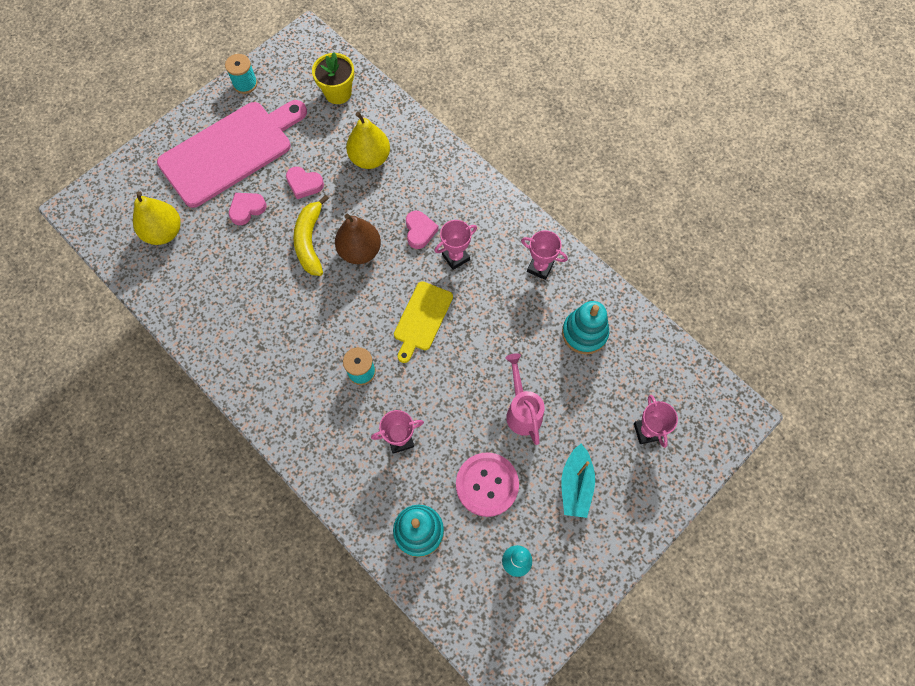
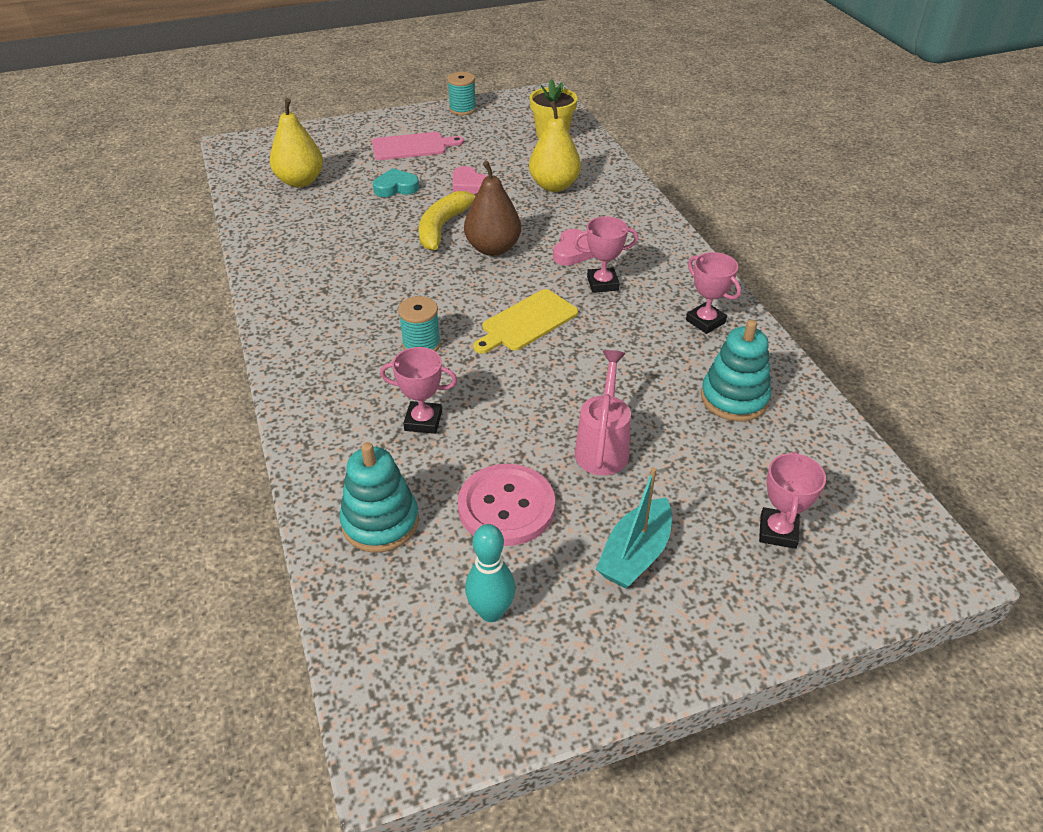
camera: 25 degrees right, 25 degrees down
pink cutting board [157,100,307,208] -> pink cutting board [372,132,464,160], size x0.51
pink heart [229,193,267,225] -> turquoise heart [373,168,419,197]

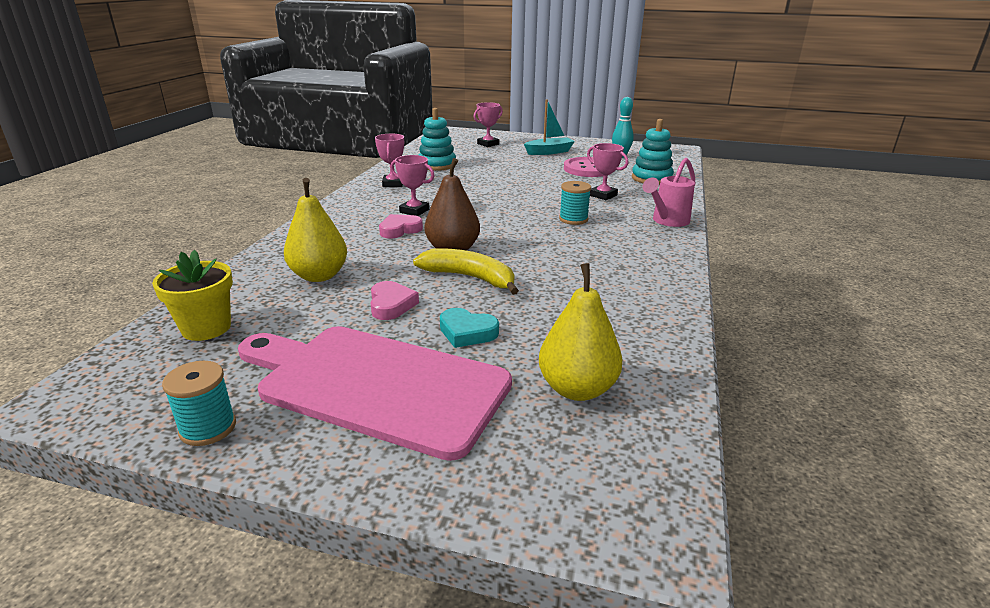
camera: 145 degrees left, 15 degrees down
pink cutting board [372,132,464,160] -> pink cutting board [238,326,512,461], size x1.94
yellow banana [419,191,477,250] -> yellow banana turned 120 degrees counterclockwise [413,248,519,295]
yellow cutting board [473,289,578,354] -> none
pink watering can [575,350,631,475] -> pink watering can moved to [642,158,695,227]

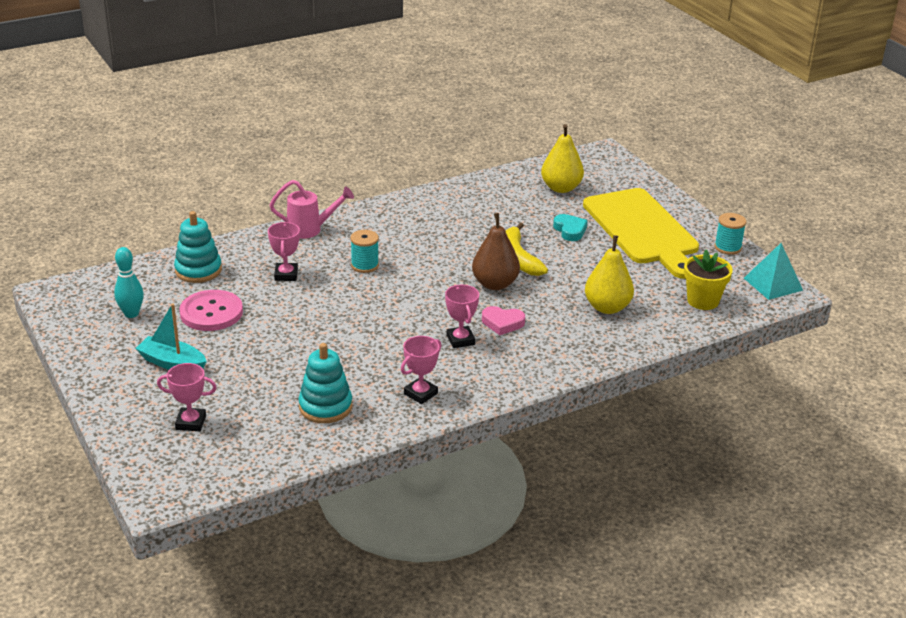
camera: 135 degrees left, 5 degrees up
pink cutting board [238,326,512,461] -> yellow cutting board [583,188,699,279]
pink heart [370,281,419,320] -> none
none -> turquoise pyramid [744,243,803,300]

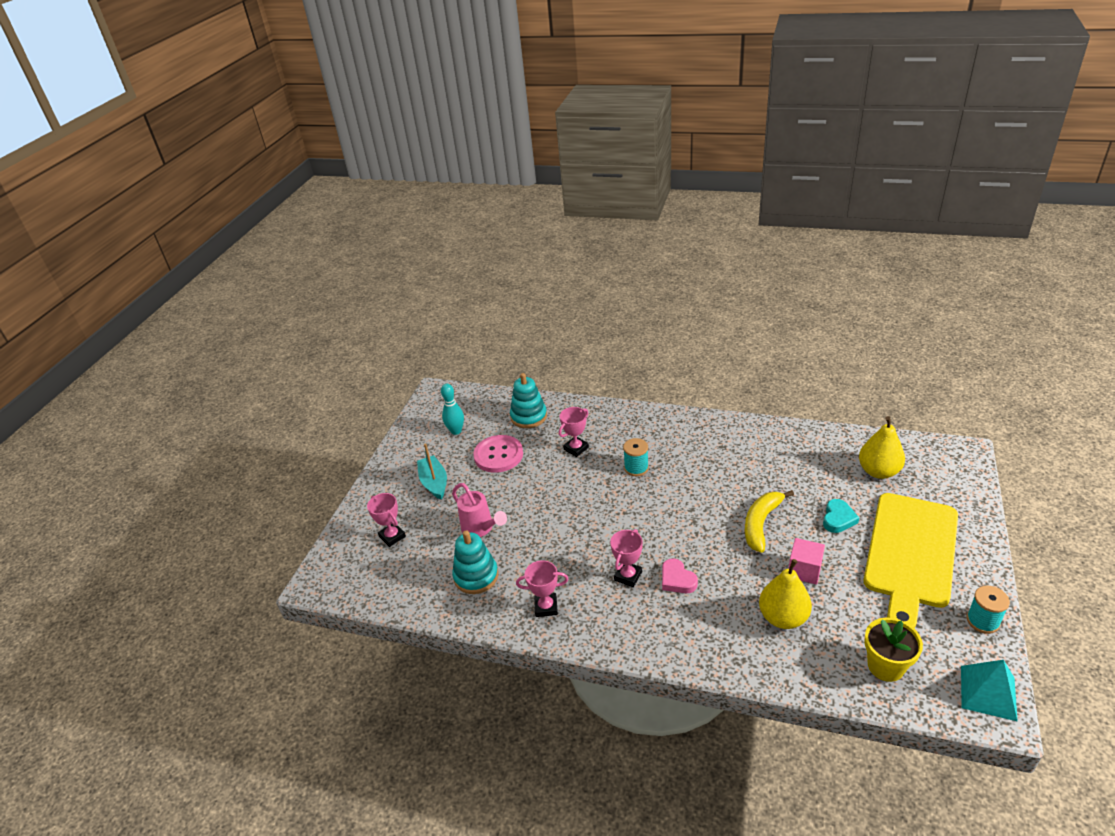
camera: 50 degrees right, 5 degrees up
pink watering can [270,180,354,239] -> pink watering can moved to [452,483,507,537]
brown pear [472,213,520,290] -> none
none -> pink cube [789,538,825,585]

